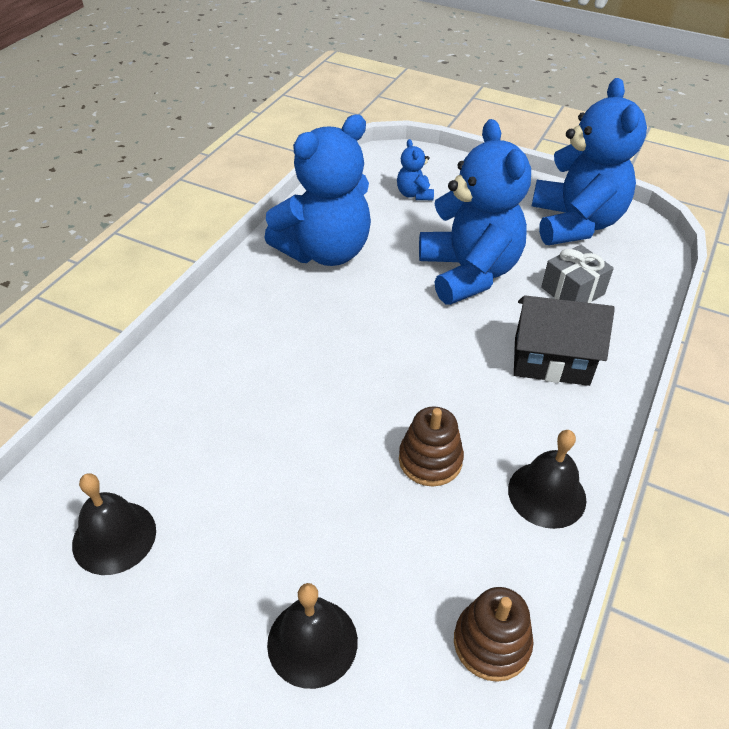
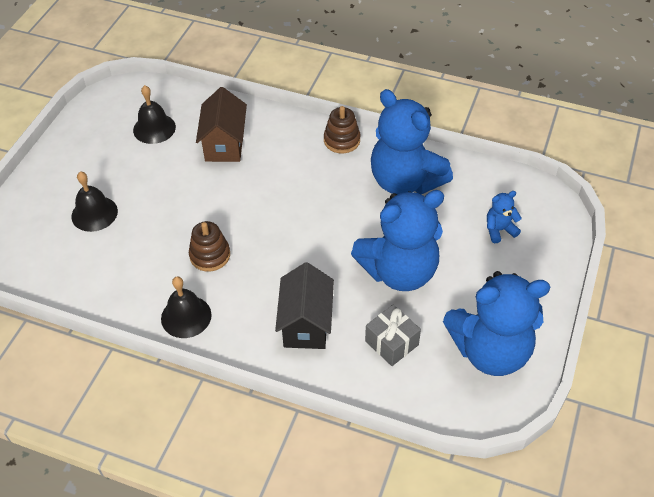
camera: 85 degrees right, 5 degrees up
brown stacking toy [454,587,534,682] -> brown stacking toy moved to [324,106,361,153]
none -> brown house [196,87,247,162]

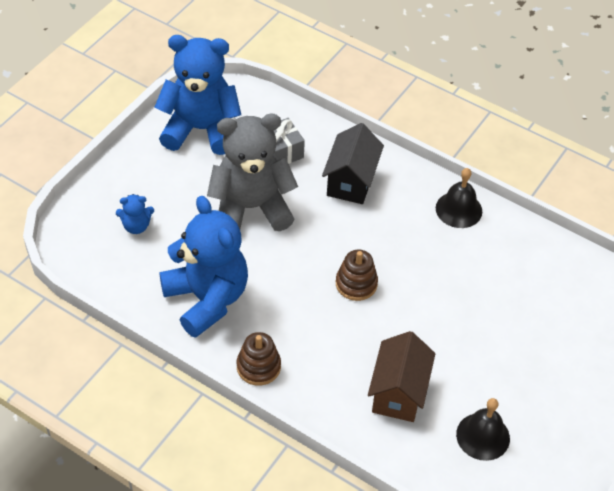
camera: 170 degrees left, 0 degrees up
black bell [71,171,118,232] -> none
brown stacking toy [189,221,230,271] -> brown stacking toy moved to [336,250,378,301]
blue teddy bear [351,190,444,291] -> grey teddy bear [207,114,298,231]

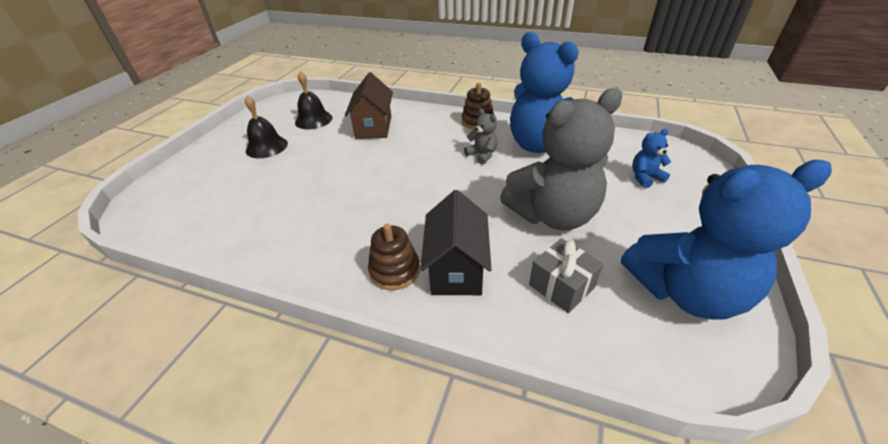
camera: 170 degrees right, 10 degrees down
brown stacking toy [336,250,378,301] -> brown stacking toy moved to [368,224,420,290]
black bell [436,168,482,228] -> black bell moved to [245,95,288,158]
none -> grey teddy bear [464,109,498,164]

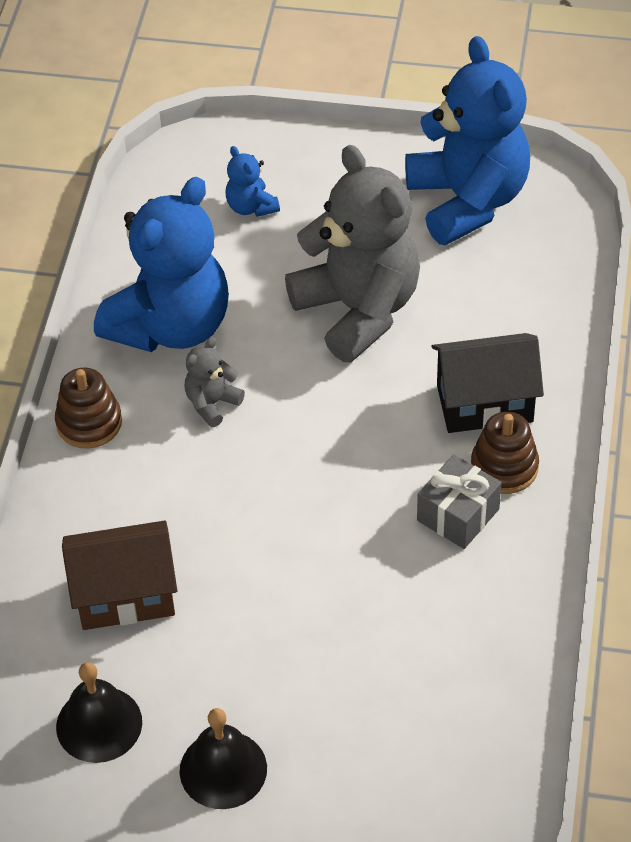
camera: 100 degrees left, 10 degrees up
grey gift [529,238,603,313] -> grey gift moved to [417,454,501,549]

